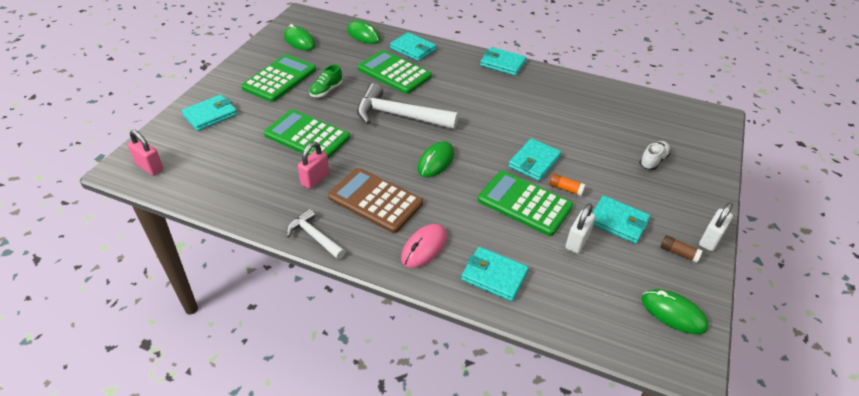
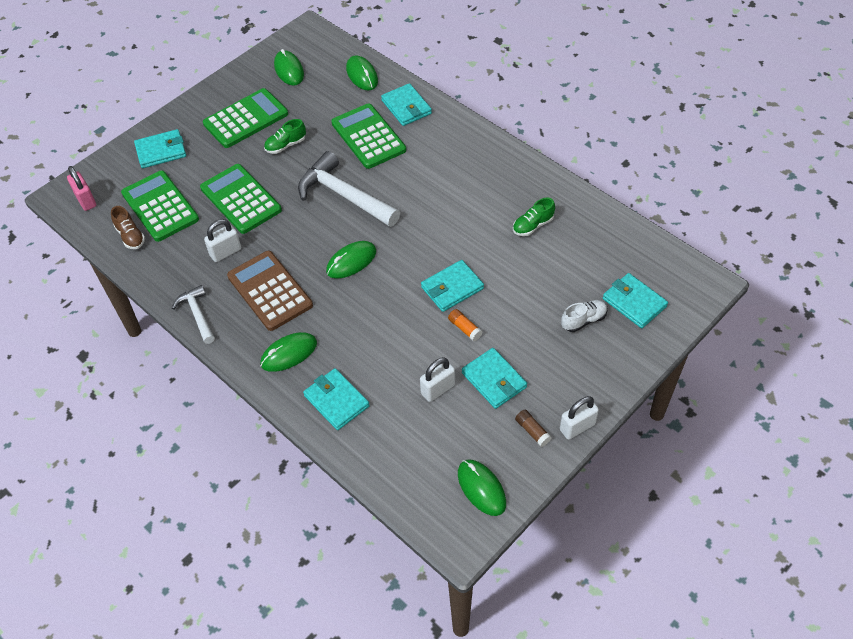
camera: 25 degrees right, 10 degrees up
pink padlock [298,142,329,189] -> white padlock [204,219,241,262]
pink mouse [401,224,447,268] -> green mouse [260,332,317,372]
green calculator [478,171,573,236] -> green calculator moved to [121,170,199,242]
turquoise wallet [480,47,526,76] -> turquoise wallet moved to [603,273,668,328]
none -> brown shoe [111,206,145,249]
none -> green shoe [513,198,555,236]

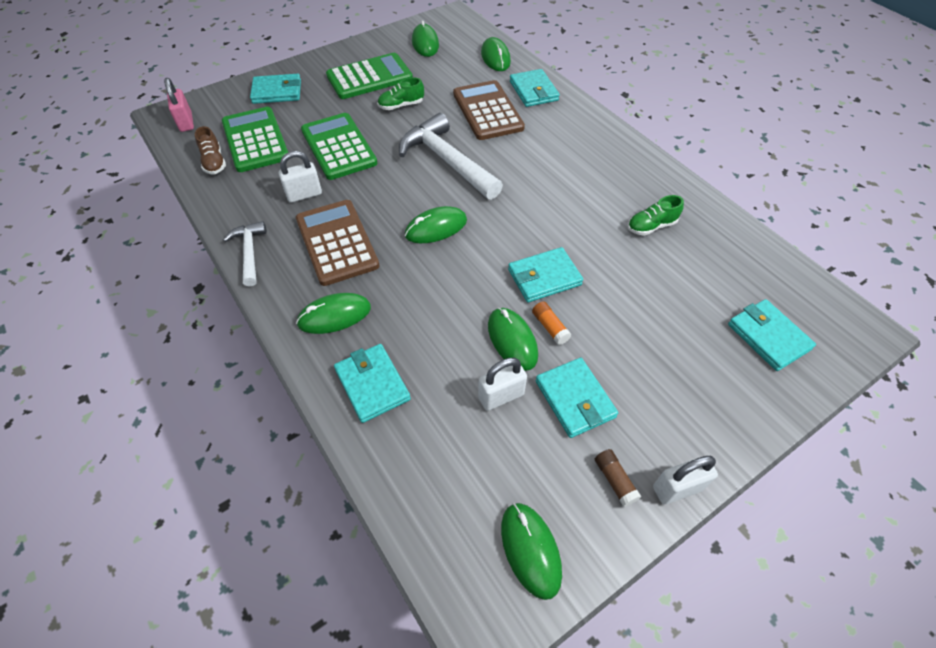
camera: 10 degrees right, 0 degrees up
green calculator [331,103,406,169] -> brown calculator [453,80,525,140]
white shoe [561,300,608,332] -> none
none -> green mouse [488,308,538,371]

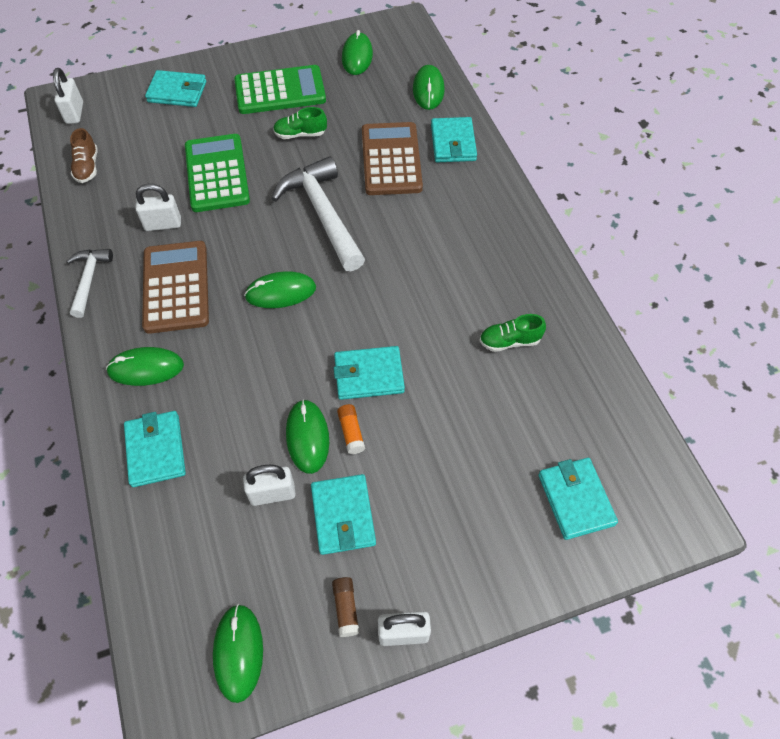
camera: 15 degrees right, 5 degrees up
pink padlock [164,78,194,132] -> white padlock [53,68,83,124]
green calculator [222,107,288,172] -> none

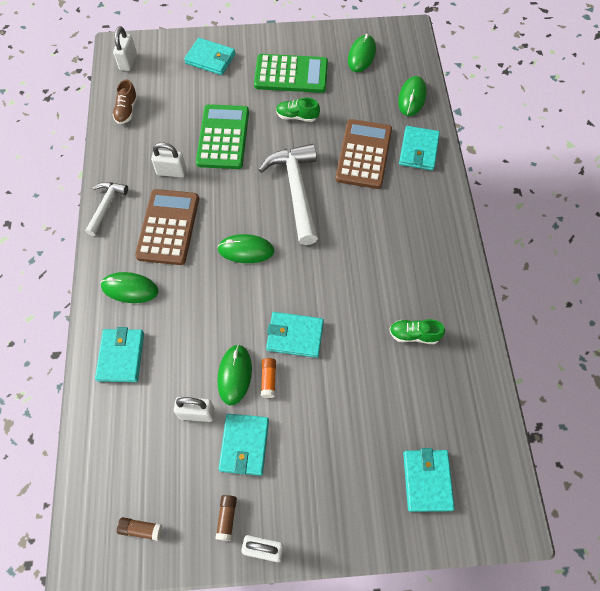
camera: 15 degrees right, 5 degrees up
green mouse [213,604,263,703] -> brown glue stick [117,517,162,541]

